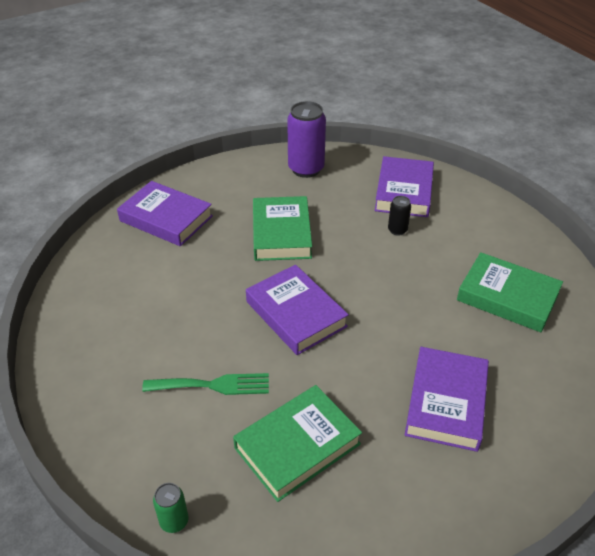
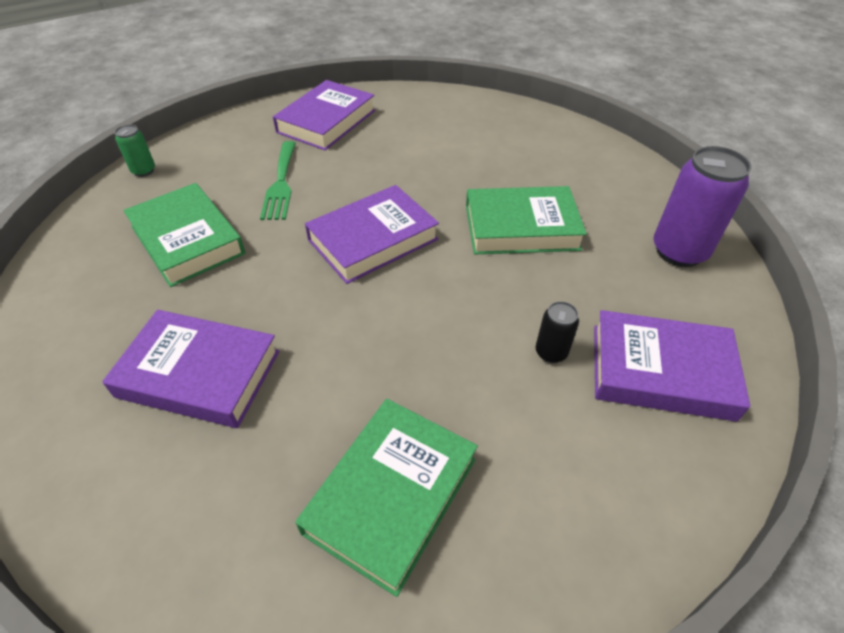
camera: 90 degrees right, 5 degrees up
purple book [117,181,213,246] -> purple book moved to [273,80,375,151]

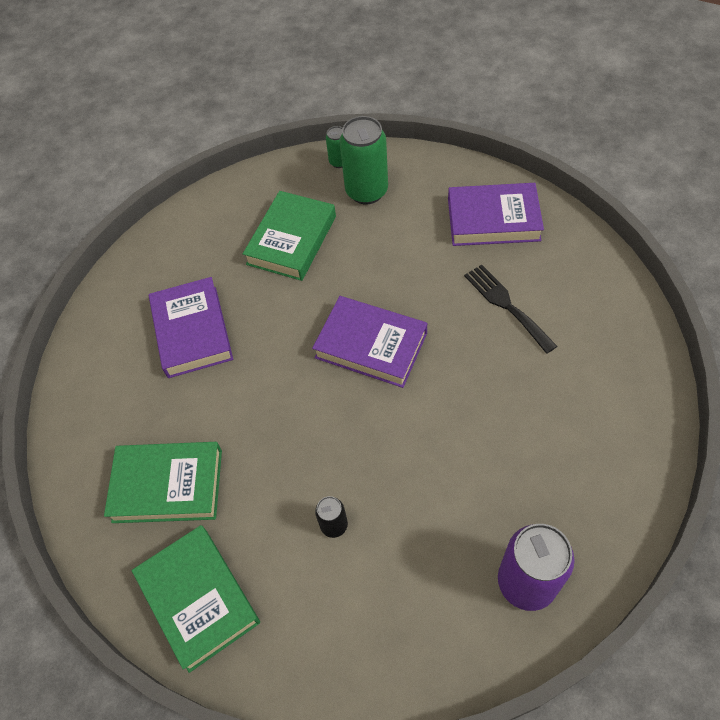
camera: 65 degrees right, 10 degrees up
green fork [260,141,296,220] -> none
green book [466,186,587,254] -> green book moved to [132,525,260,673]
purple book [594,310,751,422] -> none
none -> green can [340,116,388,204]
none -> black fork [464,264,557,354]

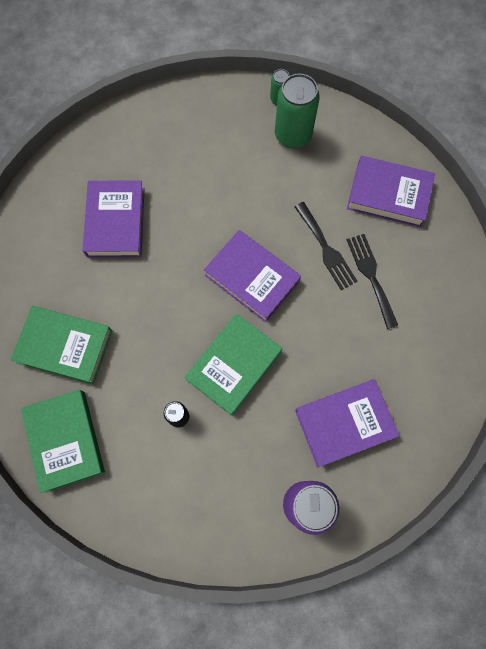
camera: 10 degrees right, 15 degrees up
green book [243,191,336,281] -> green book moved to [185,314,282,416]
none -> black fork [294,202,358,290]
none -> purple book [295,379,400,467]

